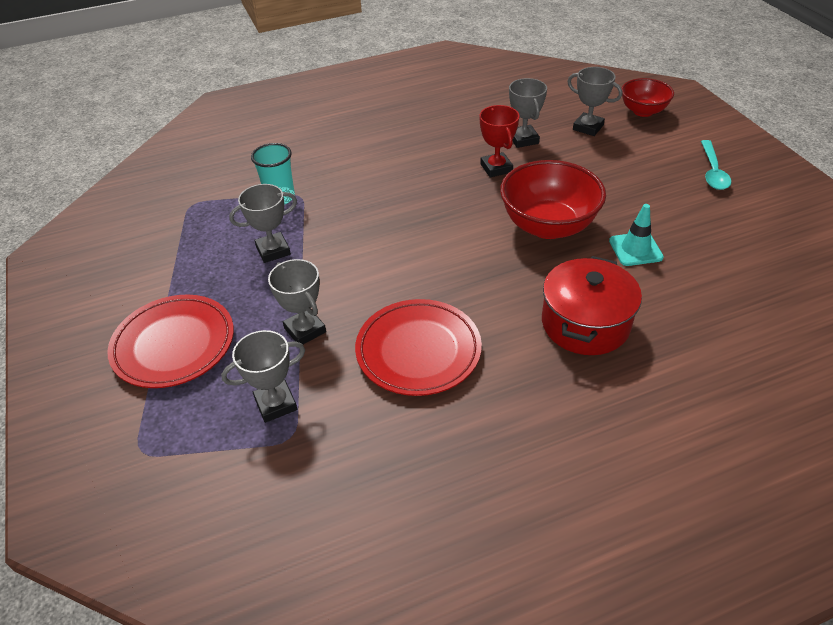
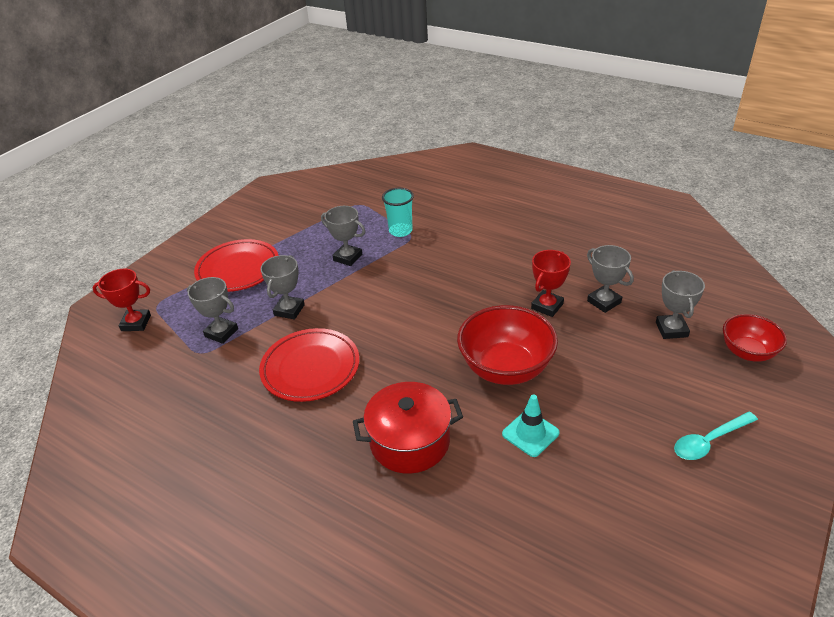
camera: 55 degrees right, 5 degrees down
grey trophy [509,78,547,148] -> grey trophy turned 75 degrees counterclockwise [587,245,634,313]
none -> red trophy [93,269,151,331]

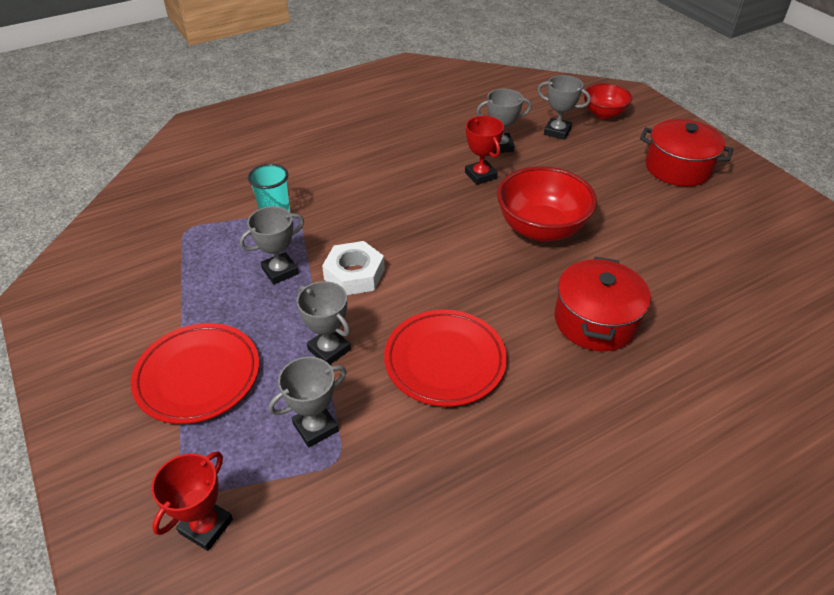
camera: 65 degrees left, 5 degrees up
turquoise traffic cone [502,394,560,457] -> none
turquoise spoon [674,412,758,460] -> red pot [640,119,733,187]
none -> white nut [322,241,385,295]

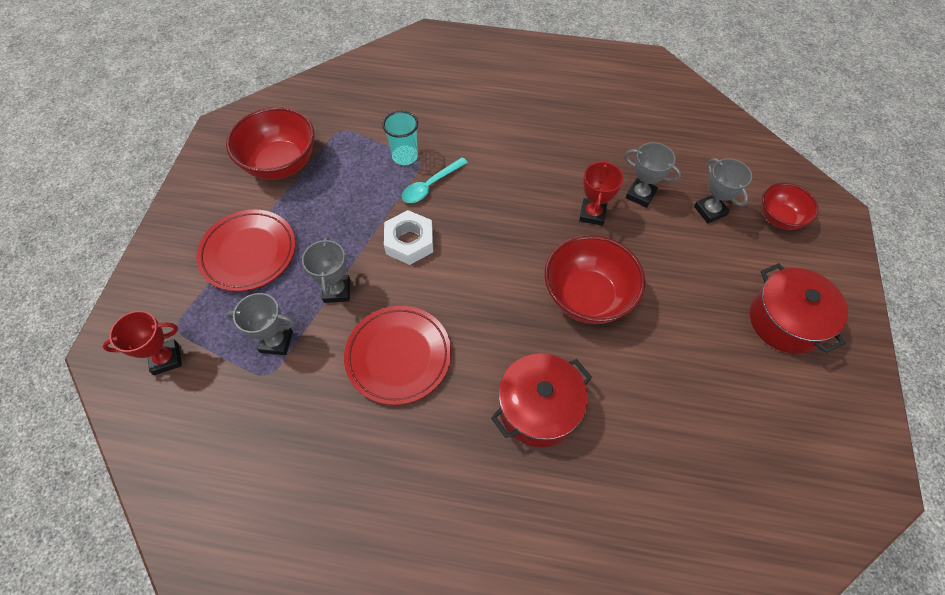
camera: 40 degrees right, 15 degrees up
grey trophy [240,206,304,285] -> none
none -> red bowl [226,107,314,180]
none -> turquoise spoon [402,157,468,203]

